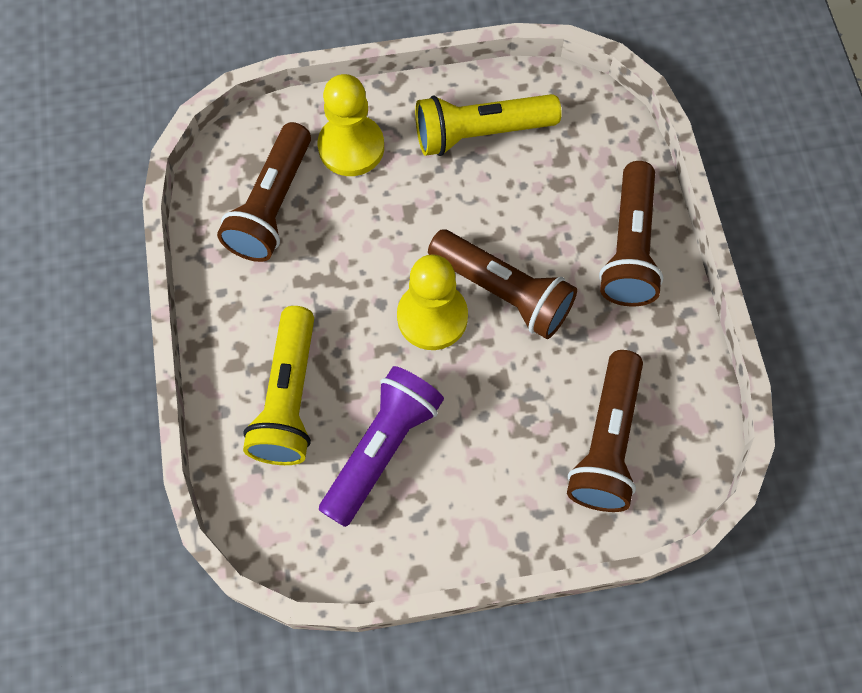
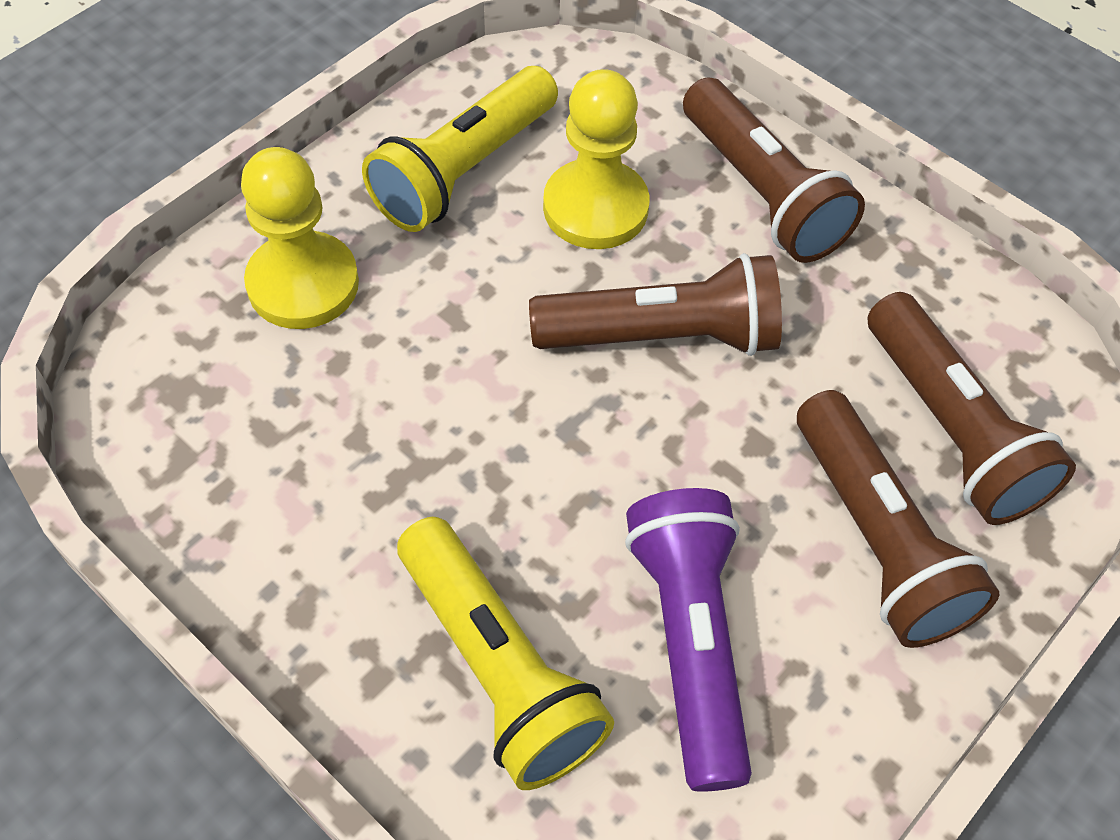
camera: 40 degrees left, 10 degrees down
brown flashlight [217,122,311,262] -> brown flashlight moved to [797,390,999,648]
yellow pawn [397,254,468,350] -> yellow pawn moved to [543,69,650,249]

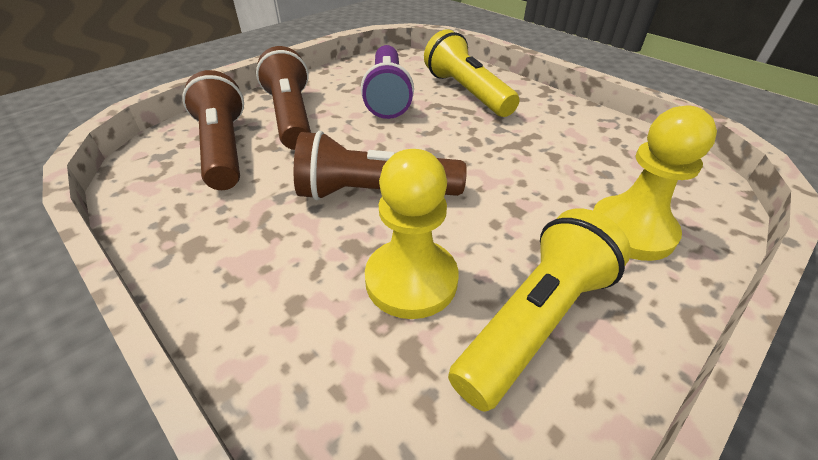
camera: 175 degrees left, 15 degrees down
brown flashlight [683,78,865,263] -> none

